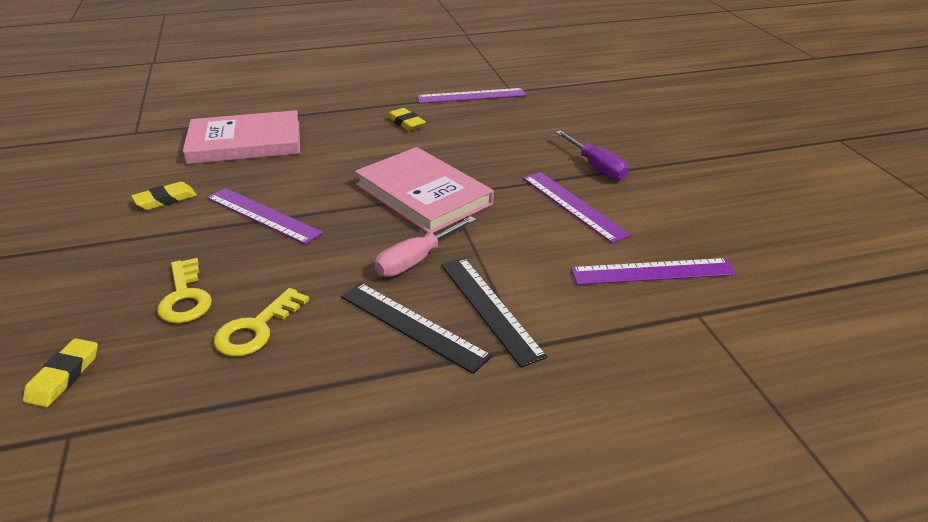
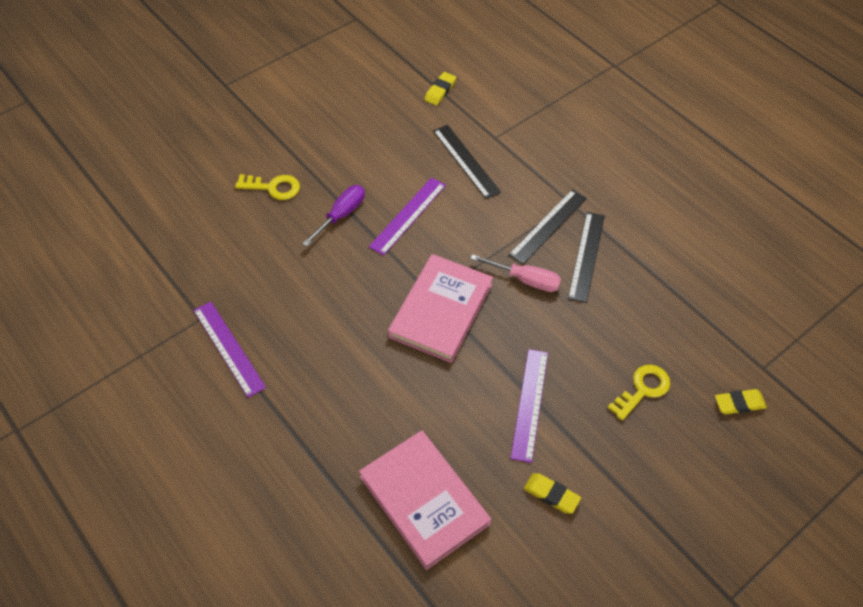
camera: 115 degrees left, 20 degrees up
yellow key [214,288,309,357] -> yellow key moved to [235,174,300,200]
yellow eraser [387,108,426,131] -> yellow eraser moved to [424,72,456,105]
purple ruler [571,258,737,285] -> black ruler [433,125,501,199]

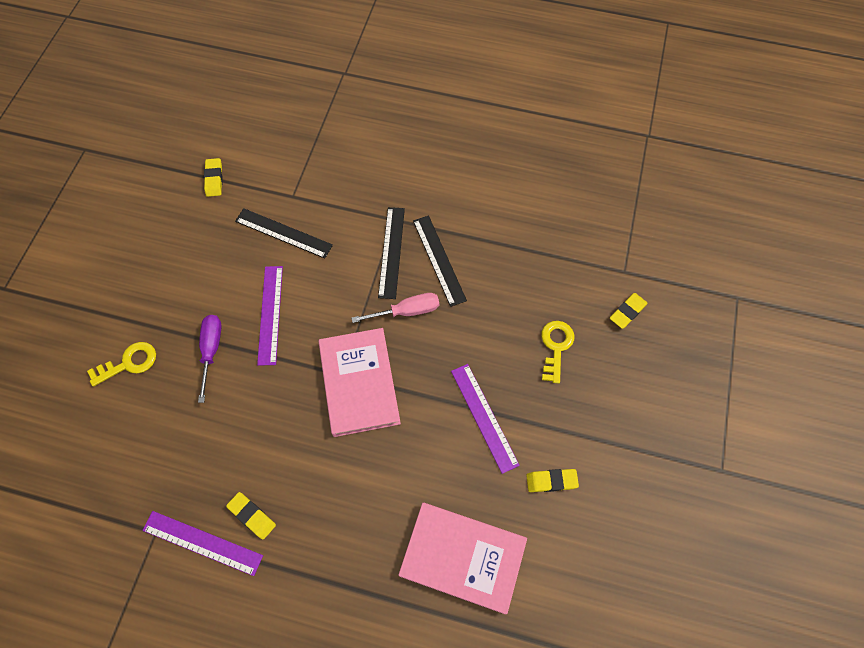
camera: 35 degrees left, 10 degrees up
none -> yellow eraser [226,492,276,540]

